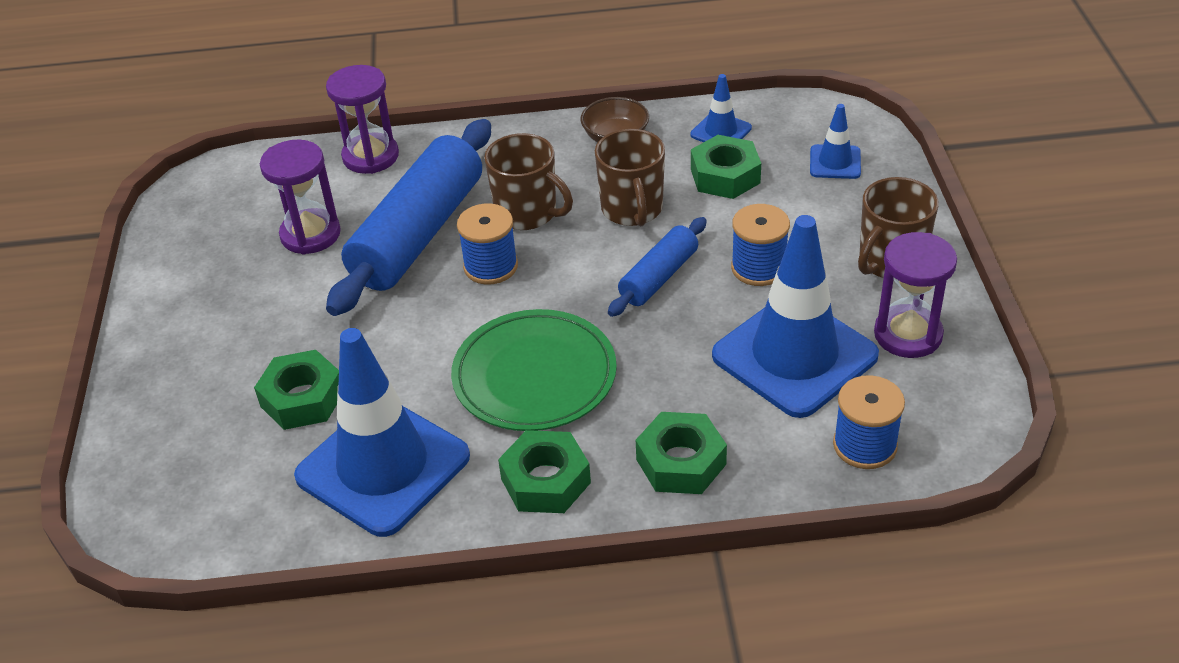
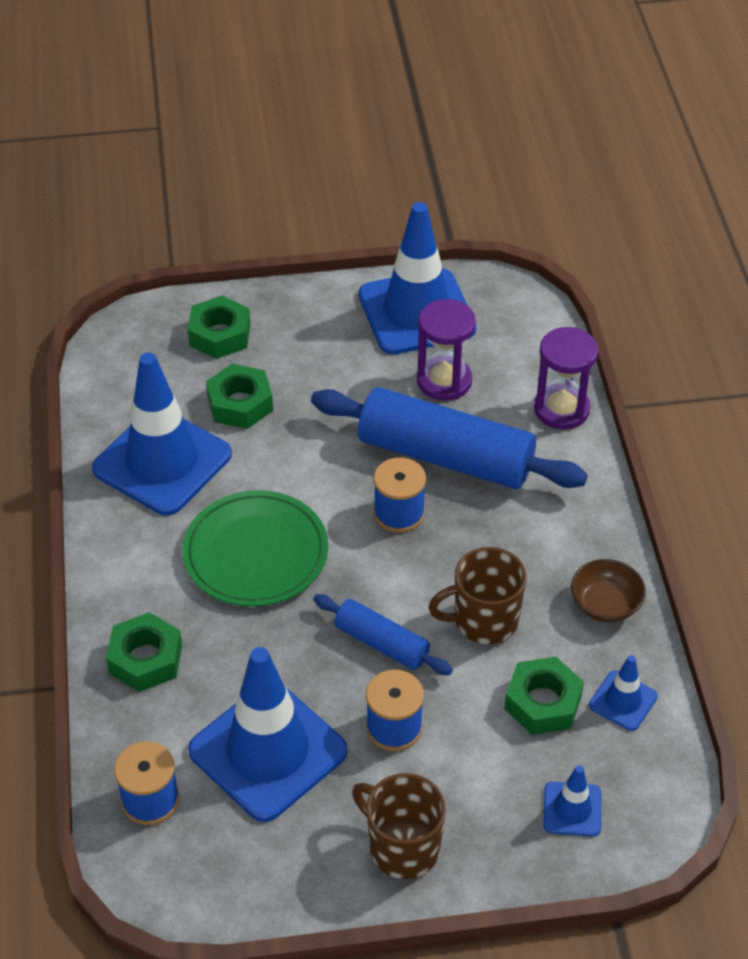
camera: 85 degrees right, 5 degrees up
brown mug [484,133,573,230] -> none
green nut [498,430,591,513] -> green nut moved to [187,296,250,359]
purple hourglass [874,232,957,358] -> none
none -> blue traffic cone [359,202,477,354]

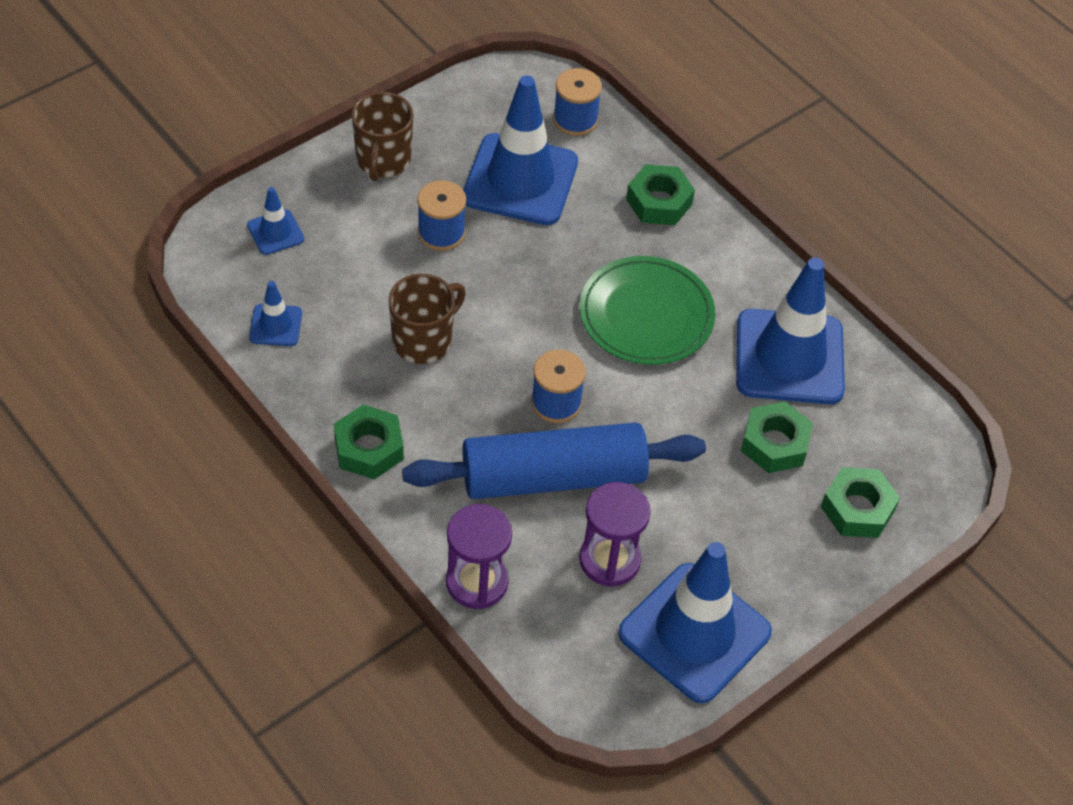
camera: 145 degrees right, 5 degrees up
blue rolling pin [313,594,453,675] -> none
brown mug [352,773,446,879] -> brown mug turned 90 degrees clockwise [352,92,414,181]
green nut [504,657,584,735] -> green nut moved to [334,404,404,480]
brown bowl [571,559,646,622] -> none

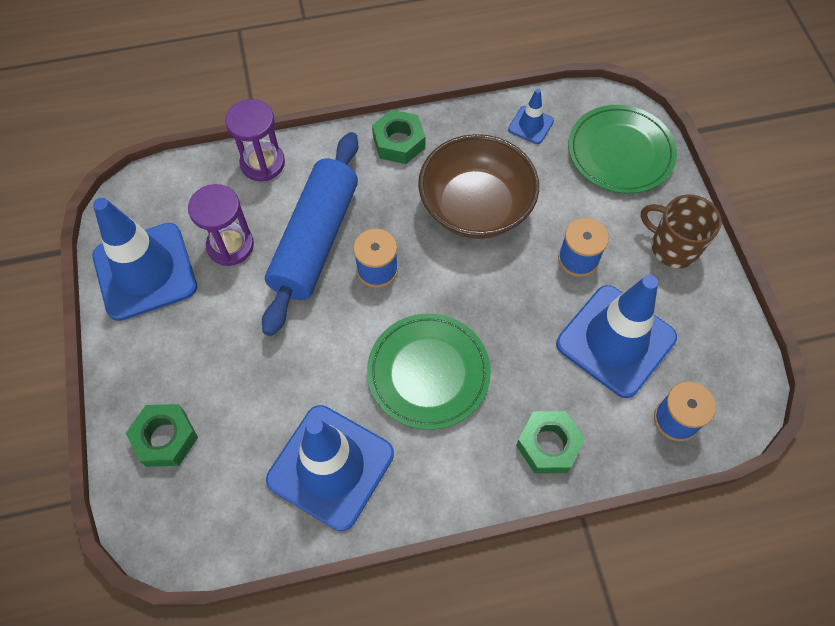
camera: 120 degrees right, 10 degrees up
blue traffic cone [247,187,304,255] -> green plate [568,105,677,194]
brown mug [389,274,466,364] -> brown bowl [418,134,539,239]
green nut [741,401,813,473] -> none

